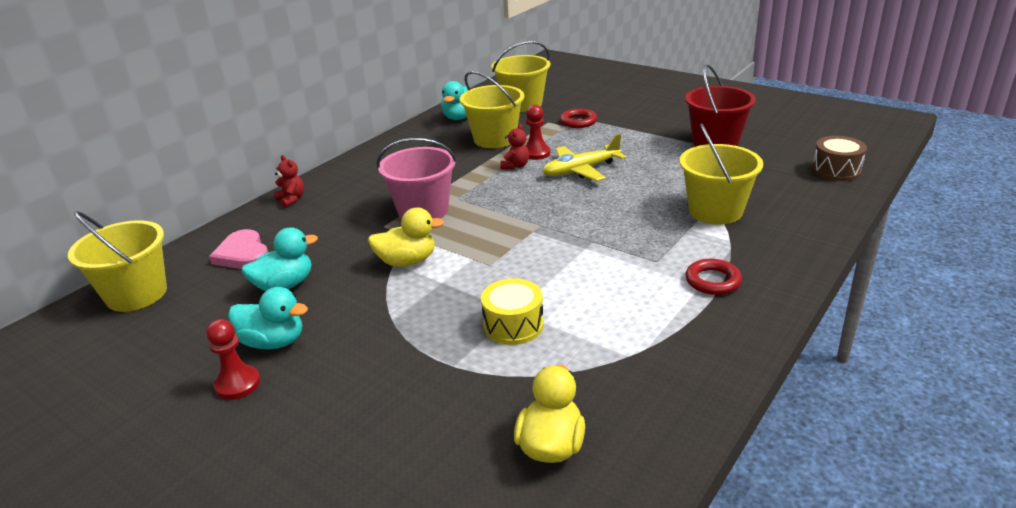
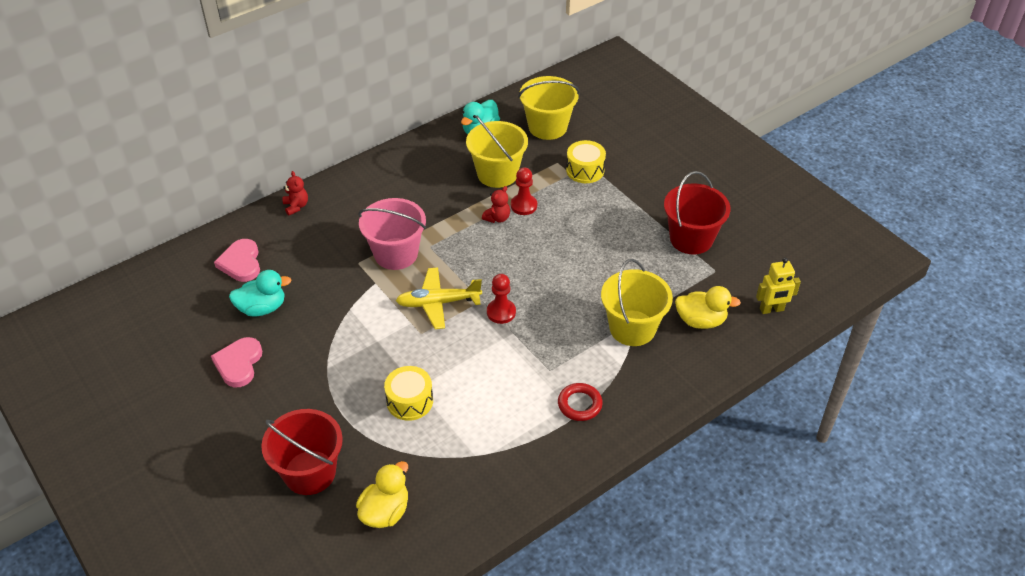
camera: 15 degrees right, 15 degrees up
yellow bucket [68,211,167,312] -> none
red pawn [206,319,260,400] -> red pawn moved to [487,274,516,324]
turquoise duck [228,287,308,350] -> pink heart [211,337,262,387]
yellow duck [368,207,444,267] -> yellow duck moved to [675,286,741,329]
yellow plane [542,134,626,181] -> yellow plane moved to [396,267,482,329]
red ring [560,108,597,128] -> yellow drum [566,140,606,183]
brown drum [812,136,867,181] -> yellow robot [756,258,801,314]
none -> red bucket [261,409,343,495]

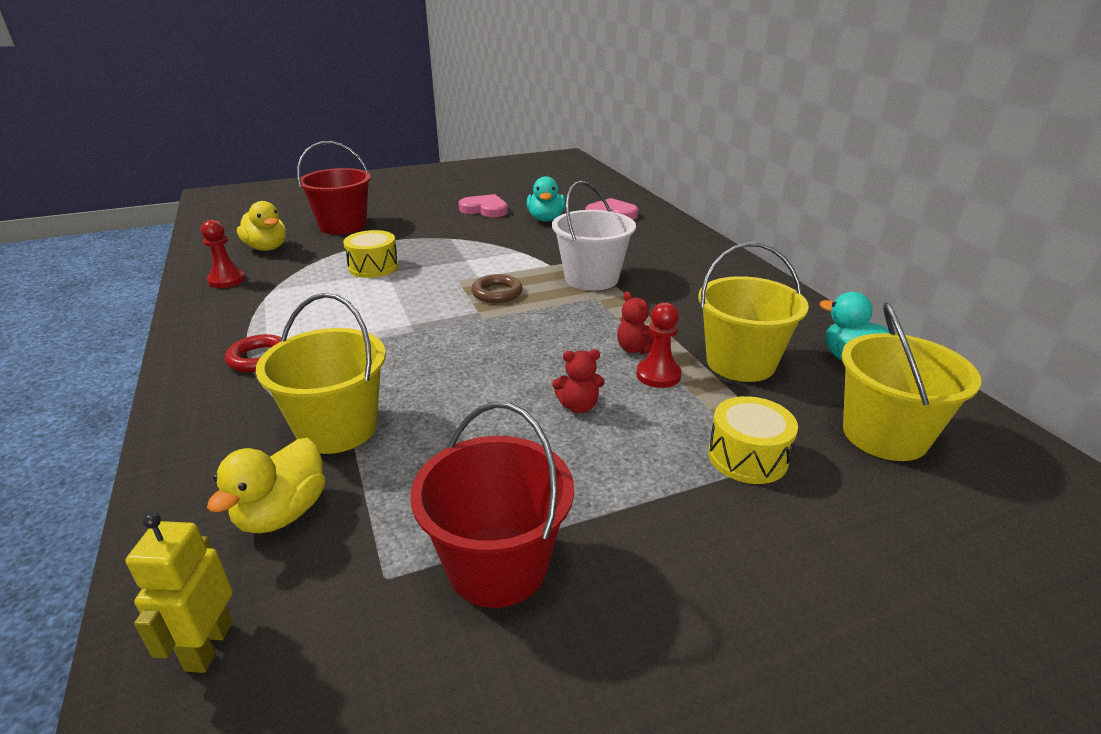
camera: 105 degrees right, 15 degrees down
red teddy bear [282,171,308,216] -> red teddy bear moved to [552,349,605,413]
pink bucket [358,198,426,270] -> white bucket [552,181,636,291]
yellow plane [396,267,482,329] -> brown ring [471,274,523,303]
red pawn [487,274,516,324] -> red pawn moved to [201,220,246,288]

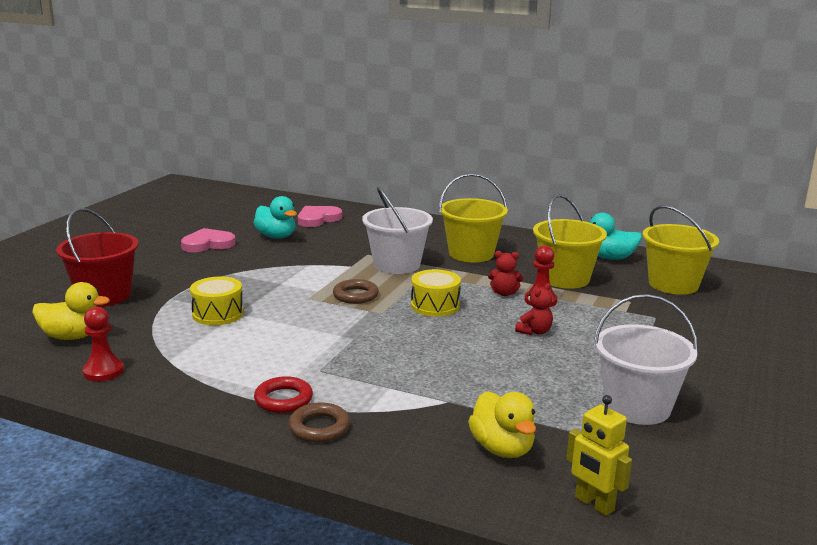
camera: 45 degrees left, 10 degrees down
yellow bucket [256,293,386,454] -> yellow bucket moved to [439,173,508,263]
red bucket [410,402,574,608] -> white bucket [593,294,698,425]
yellow drum [708,396,798,484] -> yellow drum moved to [411,269,461,317]
none -> brown ring [288,403,350,443]

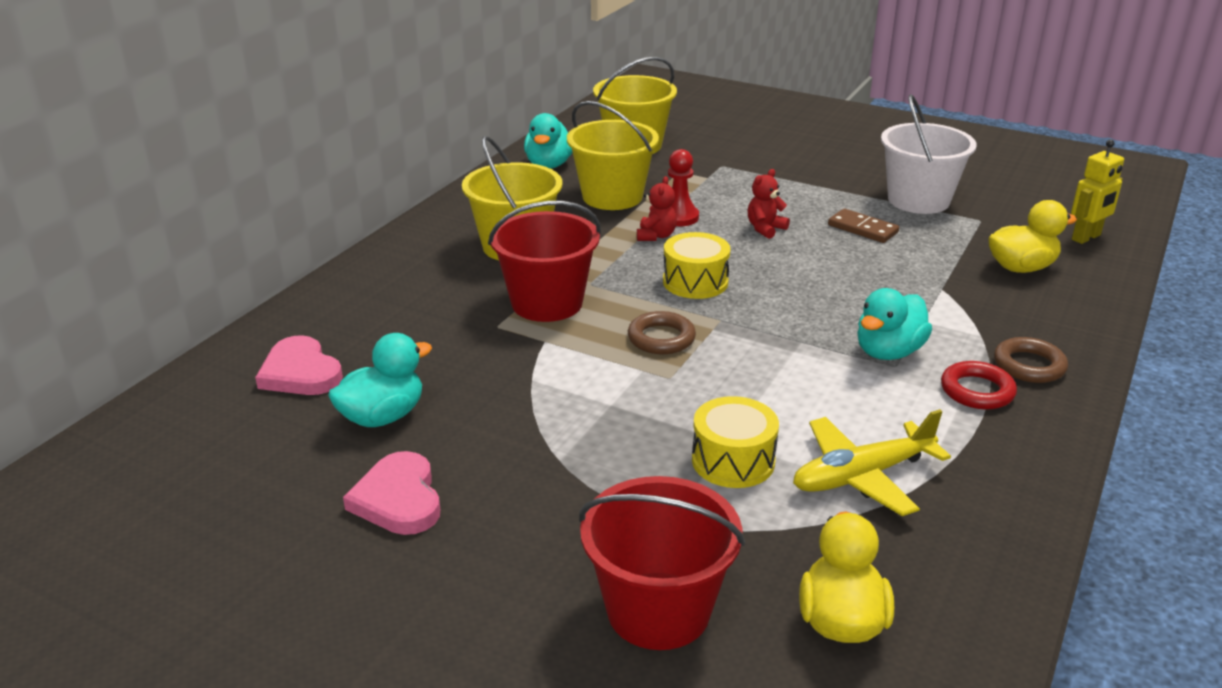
camera: 85 degrees left, 10 degrees up
red pawn [82,307,124,381] -> none
white bucket [362,186,433,274] -> red bucket [488,201,601,322]
red teddy bear [515,283,553,335] -> red teddy bear turned 90 degrees counterclockwise [747,169,790,239]
none -> yellow plane [793,409,951,516]
none -> brown domino [828,209,899,243]
none -> turquoise duck [857,288,932,360]

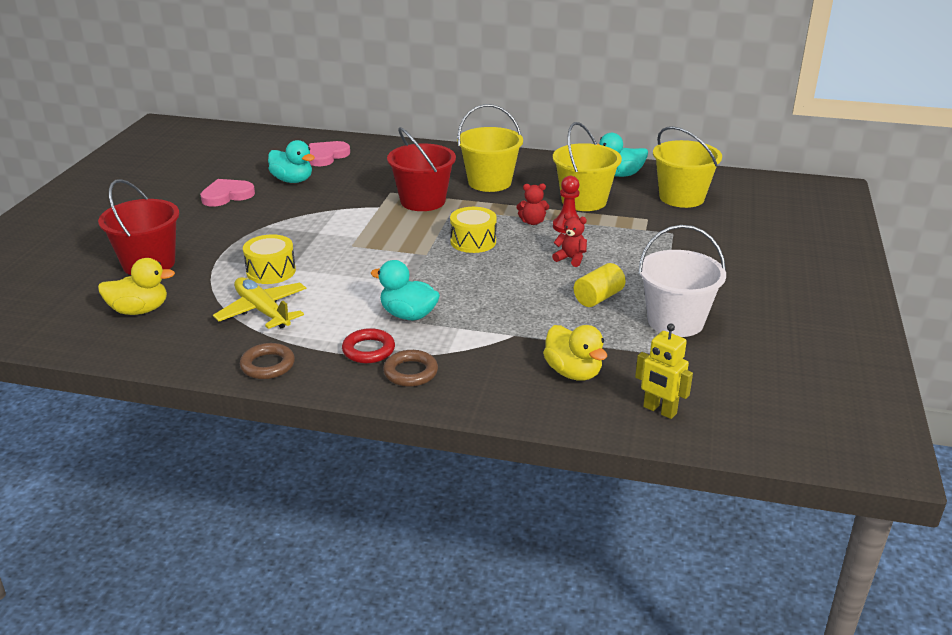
camera: 75 degrees right, 0 degrees up
brown ring [628,311,696,354] -> brown ring moved to [240,343,295,379]
brown domino [828,209,899,243] -> yellow cylinder [574,263,625,307]

